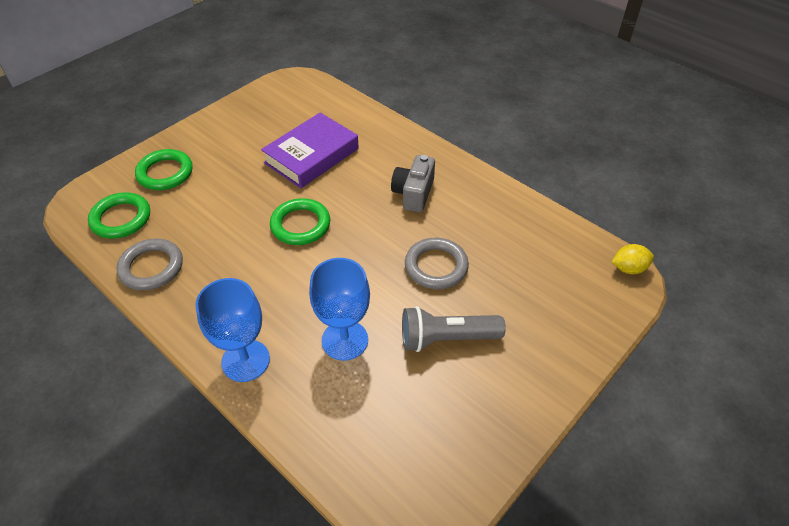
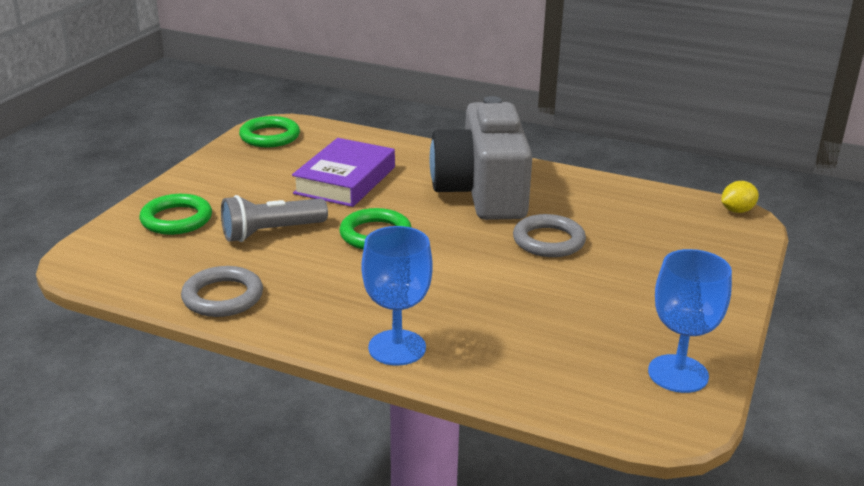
camera: 20 degrees left, 20 degrees down
green ring [88,192,150,239] -> green ring moved to [239,116,300,147]
blue goblet [309,258,370,361] -> blue goblet moved to [648,249,732,393]
grey camera [391,155,435,213] -> grey camera [429,96,533,220], size x2.10
grey flashlight [402,306,506,352] -> grey flashlight moved to [221,195,328,242]

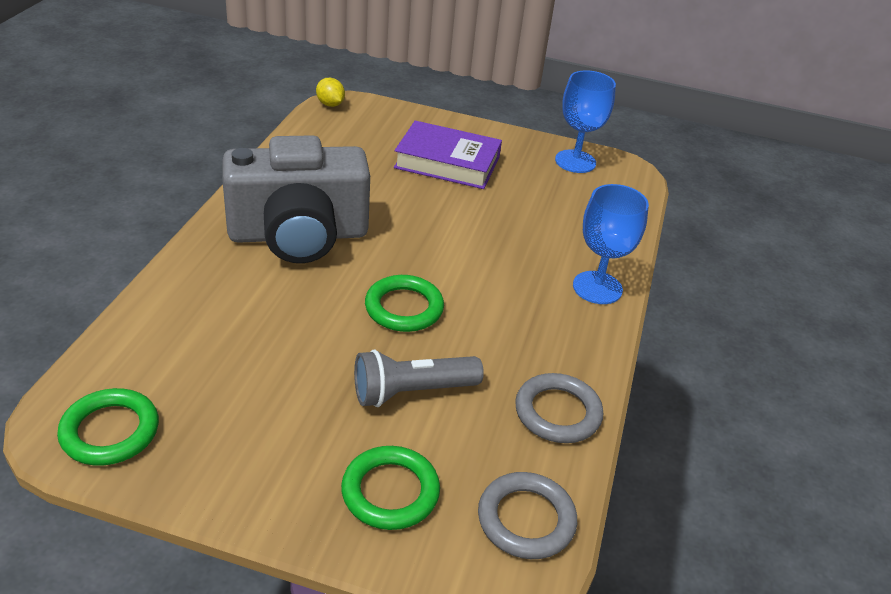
camera: 100 degrees left, 10 degrees up
grey flashlight [221,195,328,242] -> grey flashlight turned 105 degrees clockwise [354,349,484,407]
purple book [292,138,395,207] -> purple book moved to [394,120,502,189]
grey ring [513,214,586,257] -> grey ring moved to [478,472,577,559]

